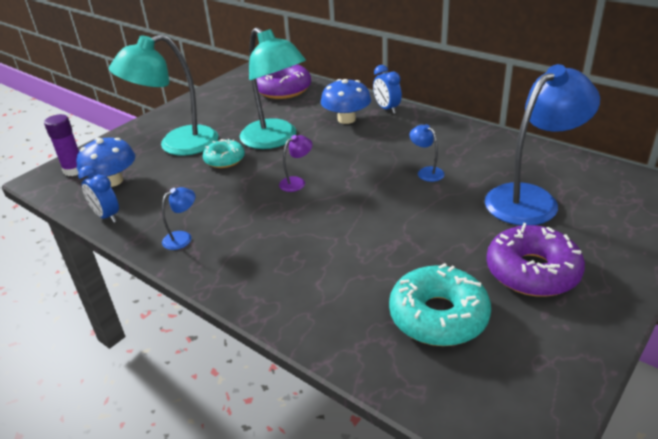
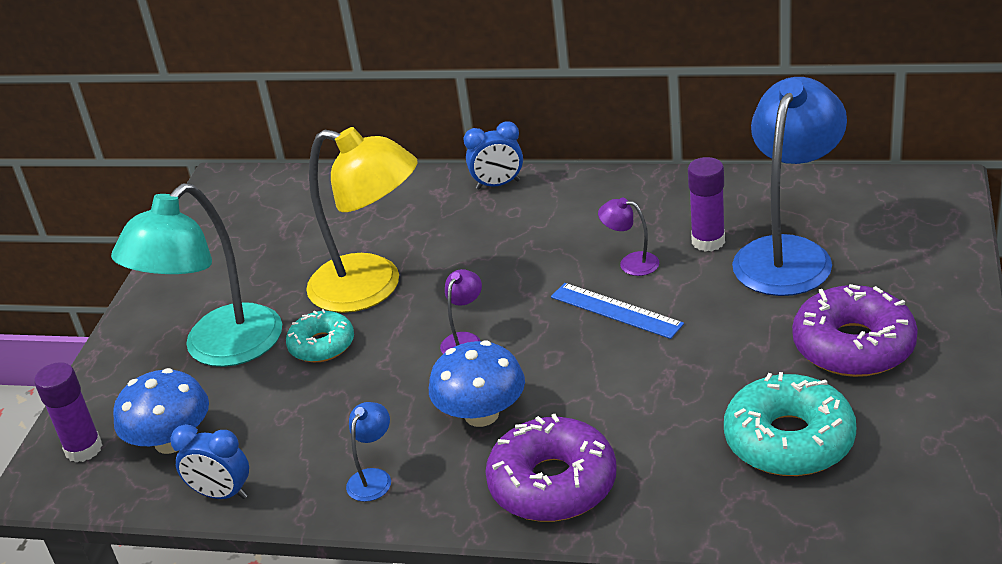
camera: 25 degrees left, 0 degrees up
turquoise lamp [240,27,306,149] -> yellow lamp [306,127,418,313]
purple donut [256,64,311,99] -> purple donut moved to [485,414,617,522]
blue mushroom [321,79,371,124] -> blue mushroom moved to [429,341,525,427]
blue clock [373,65,402,114] -> blue clock turned 45 degrees counterclockwise [464,122,523,189]
blue lamp [409,124,445,182] -> purple lamp [598,198,659,276]
none -> blue ruler [551,283,684,339]
none -> purple glue stick [688,157,725,252]

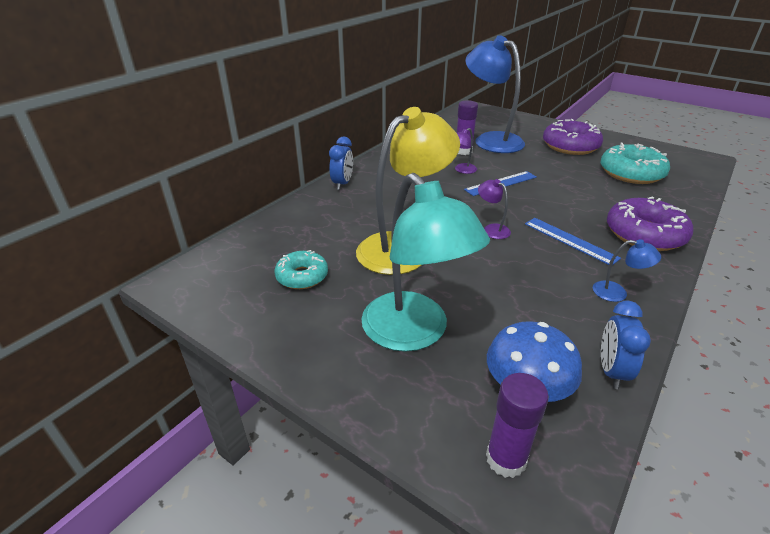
camera: 70 degrees left, 0 degrees up
blue clock [170,424,249,499] -> blue clock turned 150 degrees clockwise [601,301,651,389]
turquoise donut [286,309,354,362] -> turquoise donut moved to [274,250,328,289]
blue lamp [346,402,391,502] -> blue lamp turned 150 degrees clockwise [593,240,661,302]
blue mushroom [429,341,525,427] -> blue ruler [525,218,621,265]

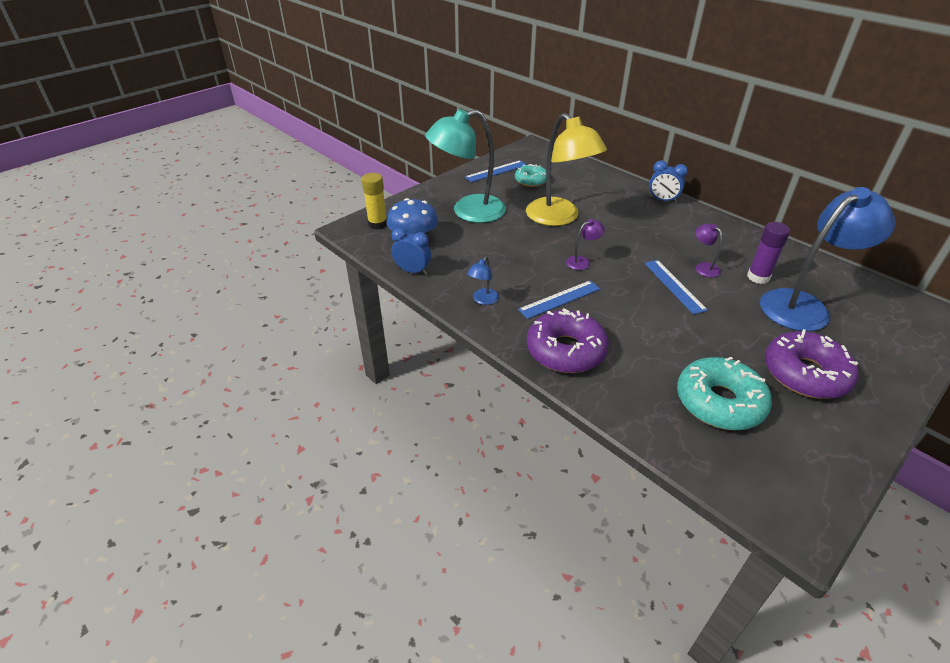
camera: 100 degrees right, 5 degrees up
purple glue stick [486,373,549,478] -> yellow glue stick [362,173,387,230]
none -> blue ruler [465,160,527,182]

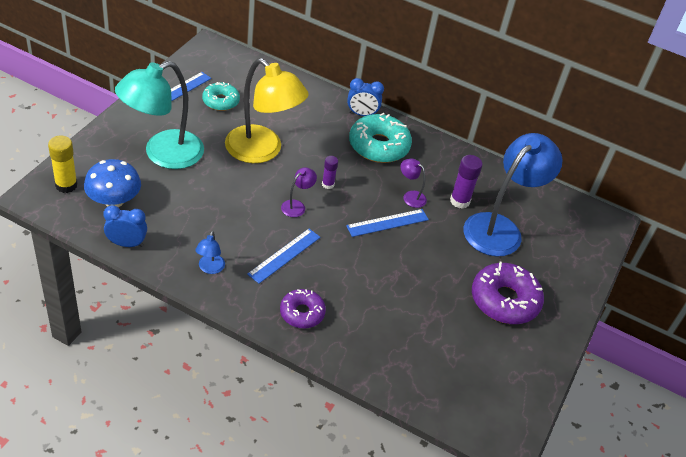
camera: 25 degrees left, 5 degrees up
purple donut [527,308,609,373] -> purple donut [280,289,326,328], size x0.61
blue ruler [644,260,708,315] -> blue ruler turned 75 degrees counterclockwise [346,209,429,237]
turquoise donut [677,357,772,430] -> turquoise donut moved to [349,113,412,163]
none -> purple glue stick [322,156,338,189]

